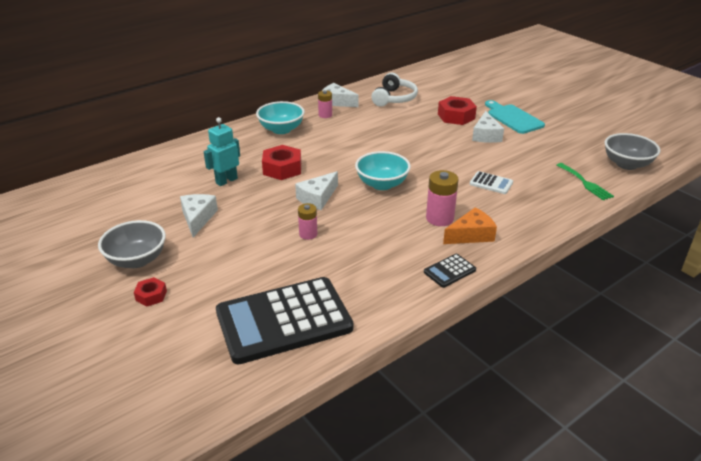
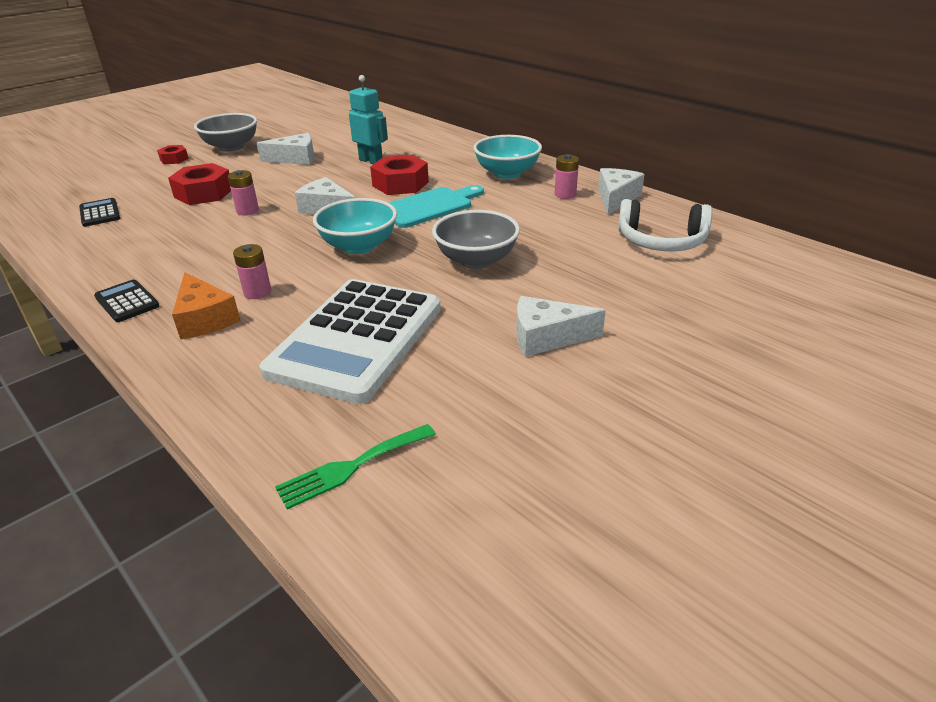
camera: 85 degrees right, 0 degrees up
black calculator [216,277,353,364] -> black calculator [79,198,120,227], size x0.41
pink battery [426,170,459,226] -> pink battery [233,244,271,299], size x0.63
red nut [438,96,477,125] -> red nut moved to [168,163,231,205]
white calculator [470,171,513,194] -> white calculator [260,279,441,404], size x2.43
turquoise cutting board [485,100,545,134] -> turquoise cutting board moved to [389,185,484,228]
grey bowl [604,133,661,170] -> grey bowl moved to [432,210,520,269]

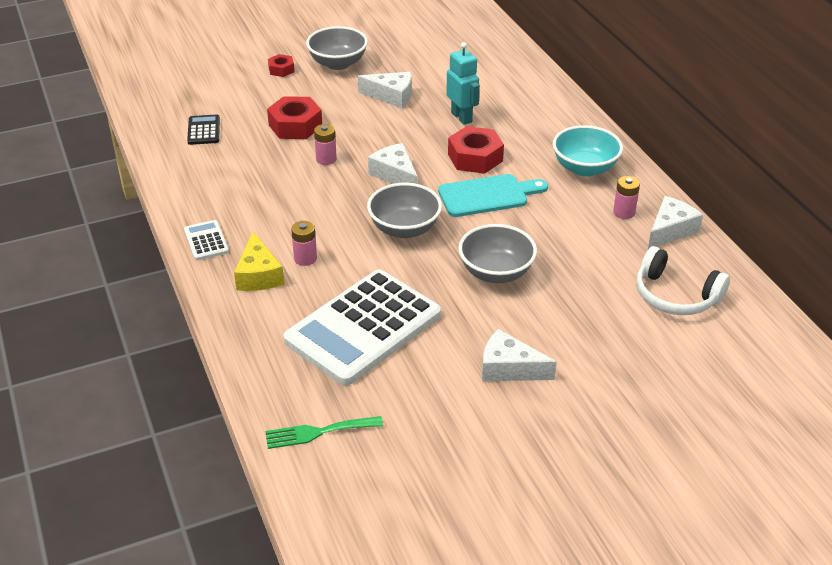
camera: 20 degrees right, 5 degrees up
black calculator [94,279,159,322] -> white calculator [184,220,229,260]
orange cheese [172,272,241,340] -> yellow cheese [234,231,284,291]
turquoise bowl [313,198,397,254] -> grey bowl [367,183,442,238]

